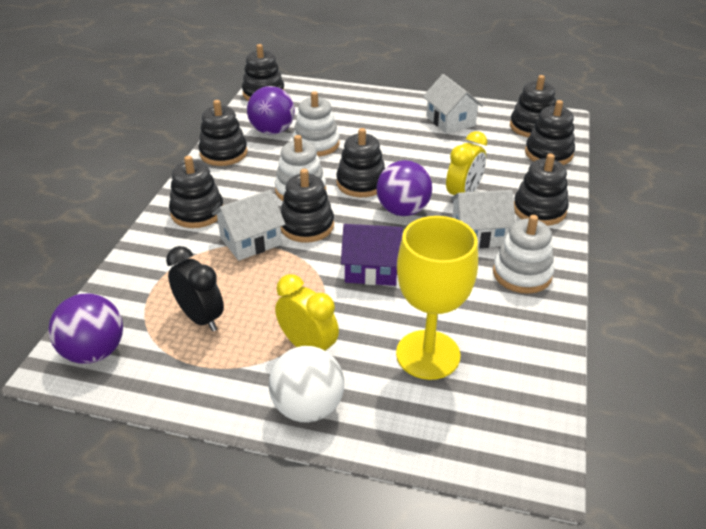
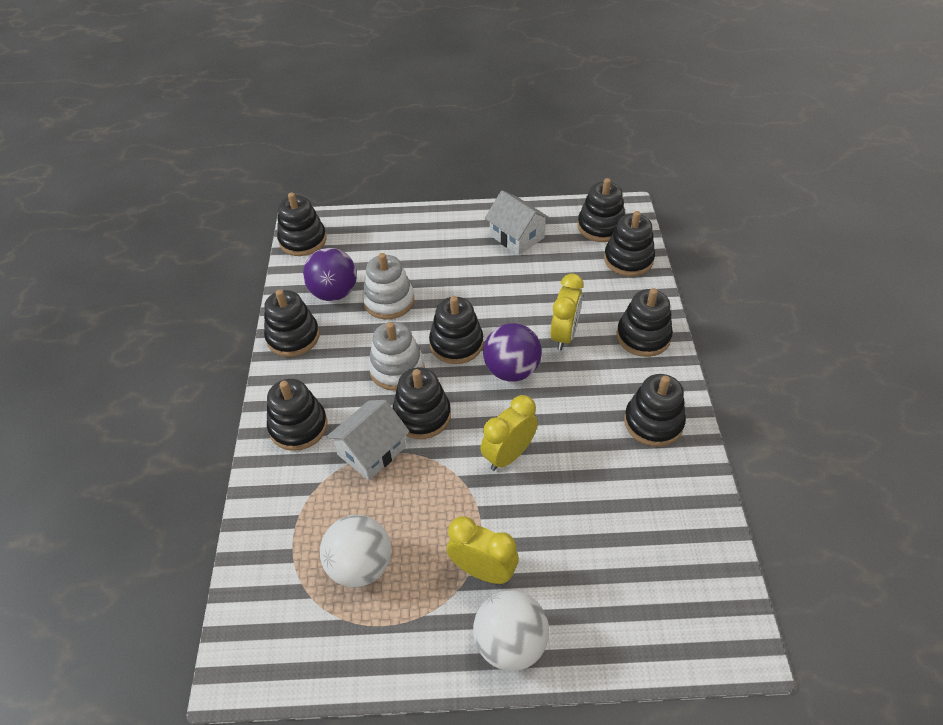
camera: 15 degrees left, 10 degrees up
purple ball [48,294,123,364] -> none
black clock [166,246,224,331] -> white ball [320,515,391,588]
purple house [341,224,403,286] -> yellow clock [481,395,538,471]
yellow goblet [396,216,478,380] -> none
white house [450,190,516,248] -> none
white stacking toy [493,215,555,294] -> black stacking toy [624,374,686,447]

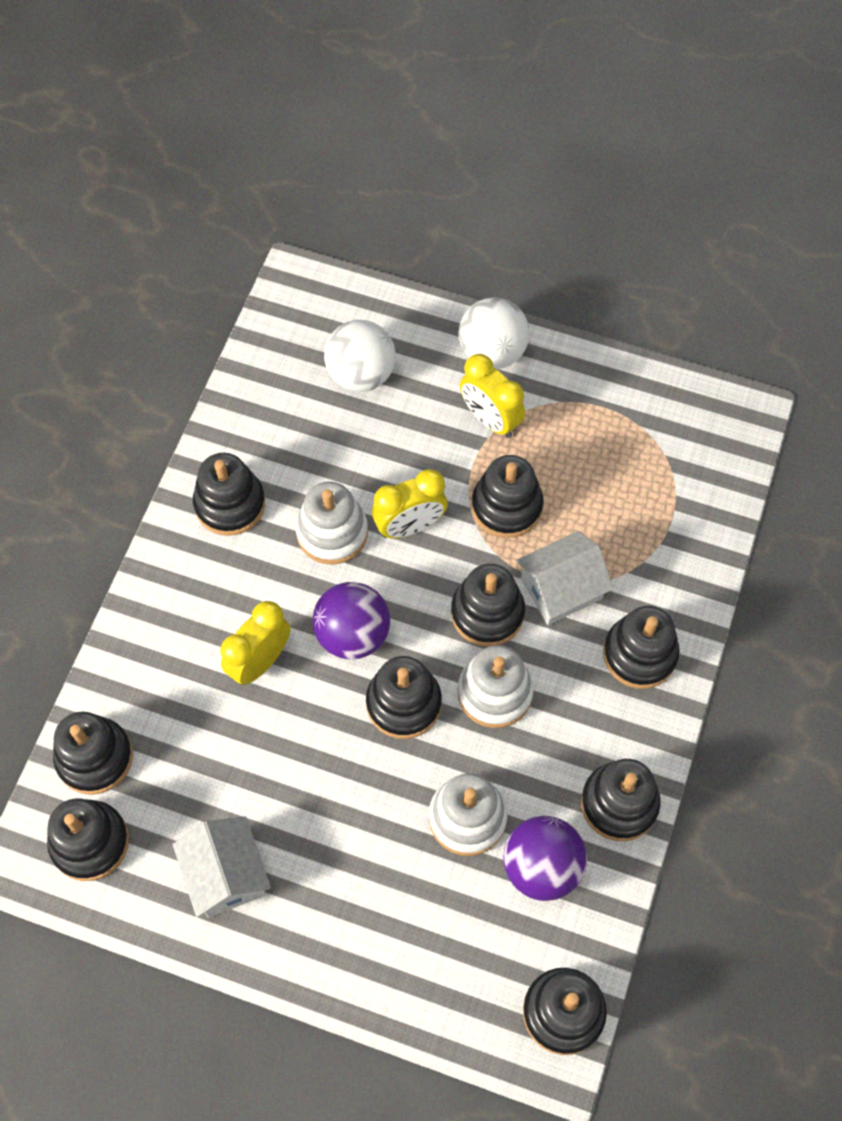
camera: 160 degrees left, 15 degrees up
white ball [320,515,391,588] -> white ball moved to [324,320,396,392]
black stacking toy [617,288,673,357] -> black stacking toy moved to [472,455,544,538]
none -> white stacking toy [296,481,368,564]

